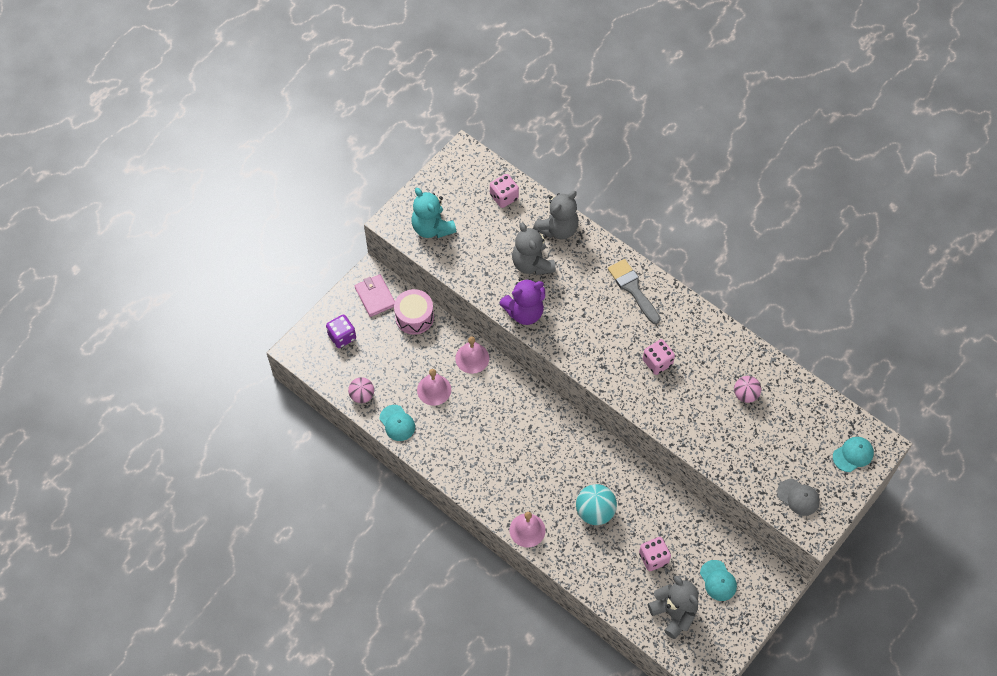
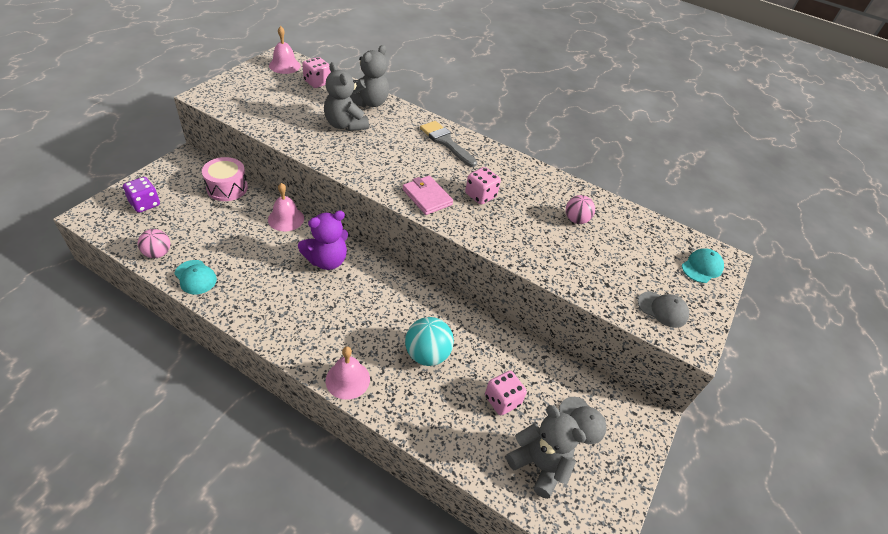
camera: 15 degrees left, 15 degrees down
pink wallet [355,274,395,317] -> pink wallet moved to [403,176,453,215]
turquoise teddy bear [411,188,457,238] -> none
pink bell [417,369,451,406] -> pink bell moved to [269,26,301,74]
purple teddy bear [499,278,545,325] -> purple teddy bear moved to [298,211,348,270]
turquoise cap [700,560,737,601] -> grey cap [559,397,607,444]

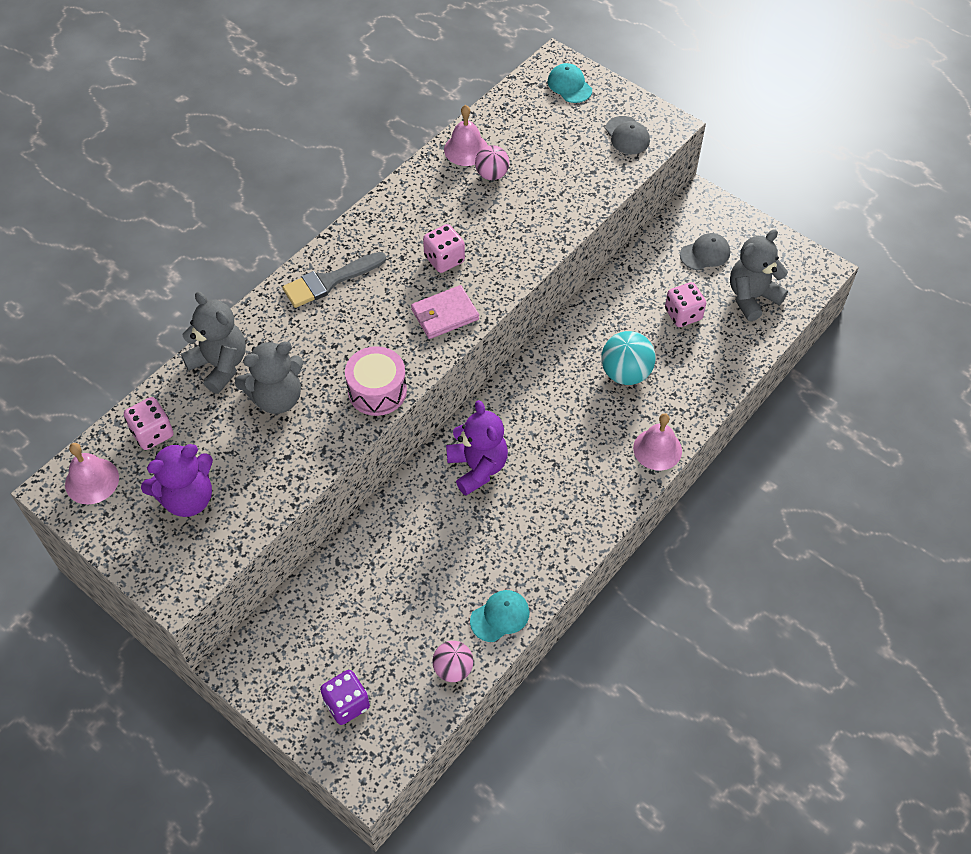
camera: 75 degrees left, 10 degrees up
pink drum [202,157,248,201] -> pink drum moved to [345,346,407,416]
pink bell [268,183,304,232] -> pink bell moved to [444,105,488,166]
grey cap [638,291,689,328] -> grey cap turned 120 degrees clockwise [605,116,650,154]
none -> purple teddy bear [141,443,213,517]

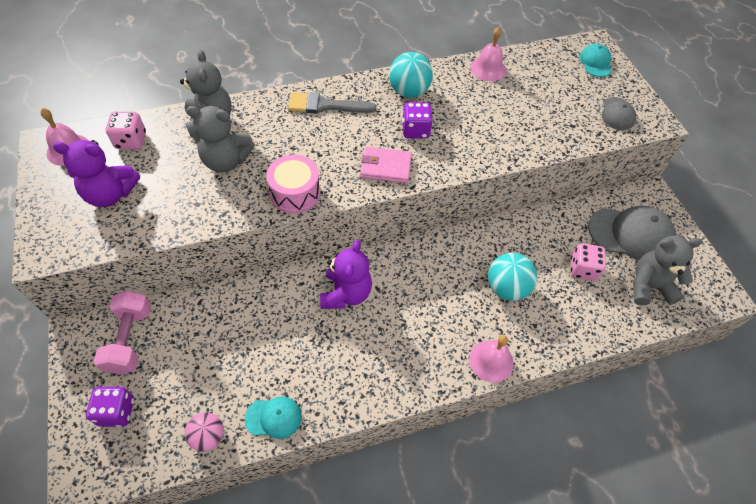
camera: 30 degrees right, 0 degrees up
pink dice [423,224,465,273] -> purple dice [402,102,433,139]
pink ball [475,145,509,180] -> none
grey cap [680,233,730,270] -> grey cap [588,206,676,260], size x1.85
none -> pink dumbbell [94,291,151,374]
none -> turquoise ball [389,52,433,98]

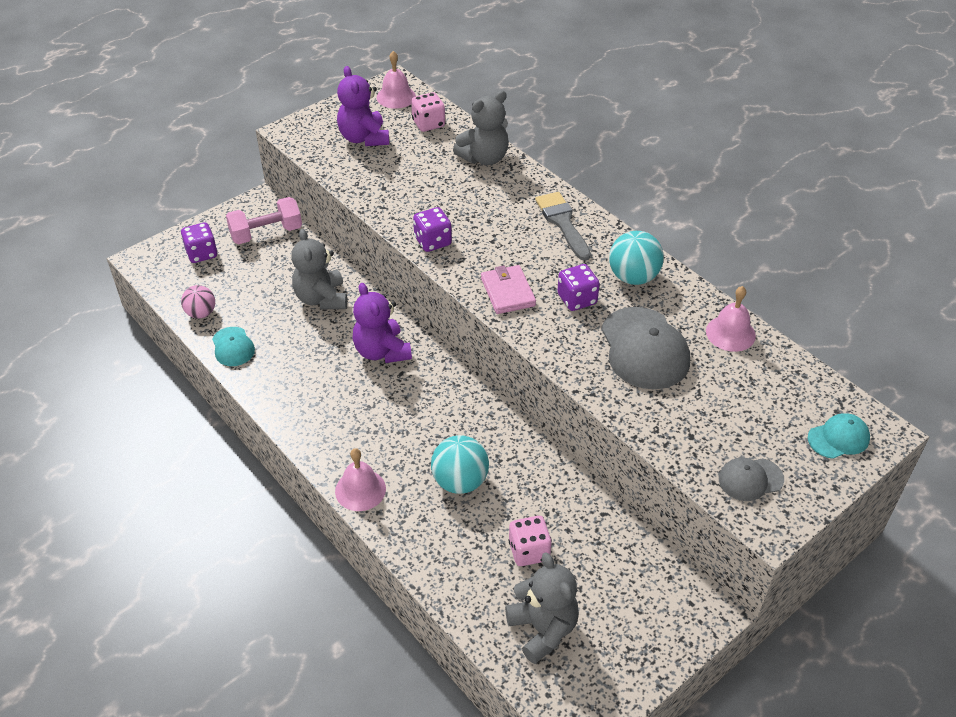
camera: 70 degrees right, 10 degrees down
grey teddy bear [186,106,254,172] -> grey teddy bear moved to [291,229,347,309]
pink drum [266,154,320,214] -> purple dice [413,207,452,252]
purple teddy bear [320,240,372,309] -> purple teddy bear turned 75 degrees clockwise [353,283,412,363]
grey cap [588,206,676,260] -> grey cap moved to [601,307,690,389]

